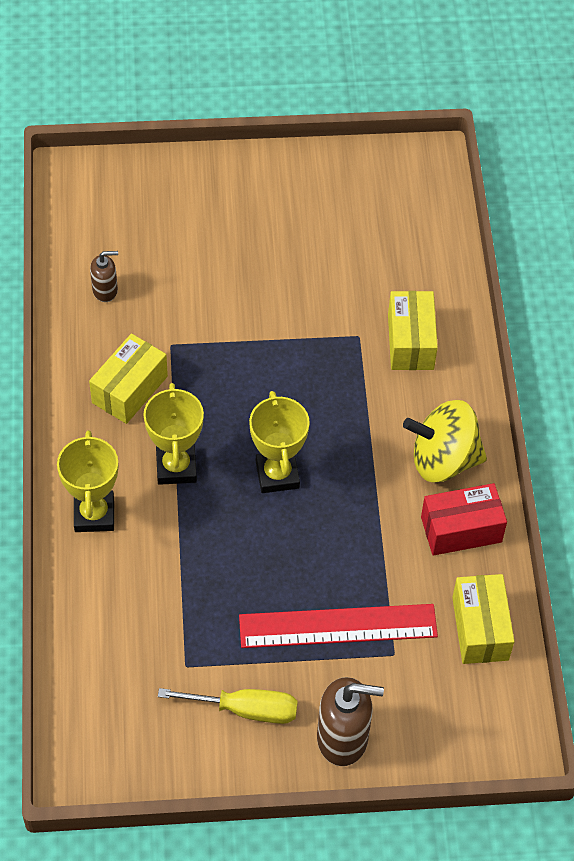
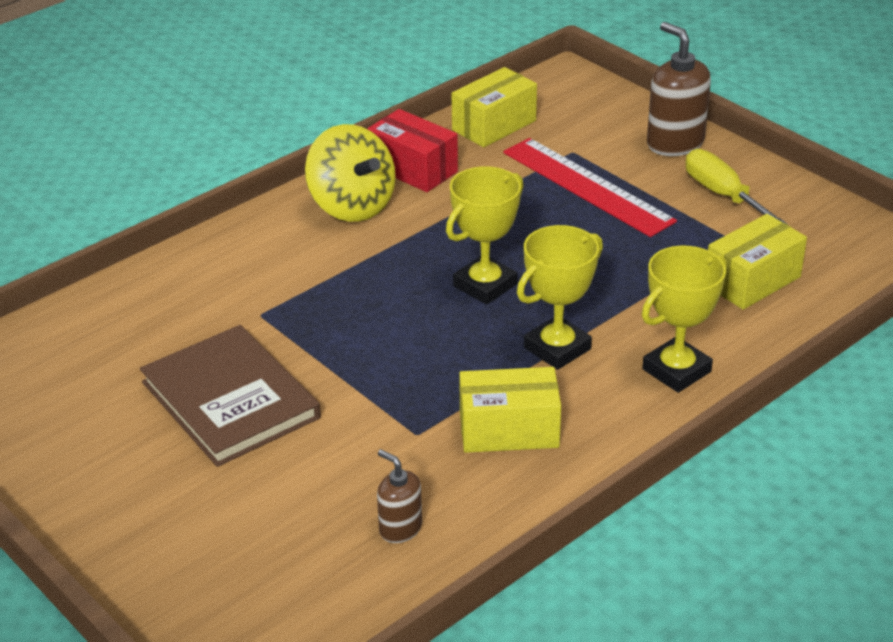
camera: 125 degrees left, 20 degrees down
yellow box [388,291,438,370] -> yellow box moved to [708,214,807,310]
none -> brown book [140,325,321,467]

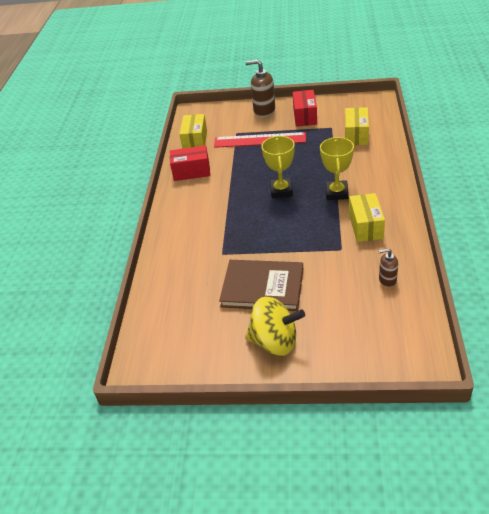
camera: 40 degrees left, 5 degrees up
yellow spinning top [305,124,396,222] -> yellow spinning top moved to [245,297,305,356]
yellow box [459,367,561,453] -> yellow box turned 45 degrees counterclockwise [349,193,385,242]
yellow trophy [642,245,727,393] -> none
yellow screwdriver [686,149,788,225] -> red box [293,90,317,127]

